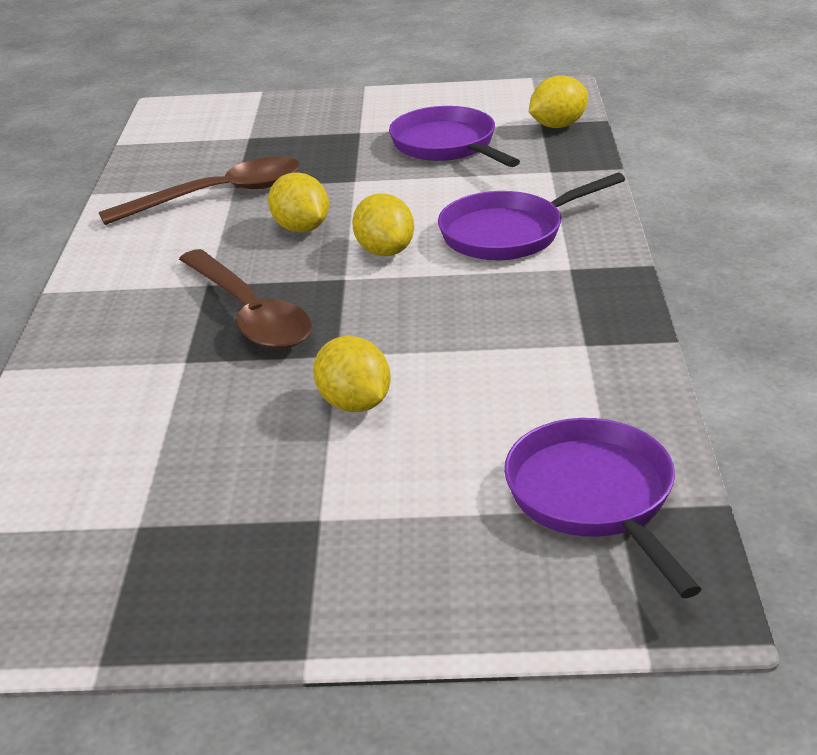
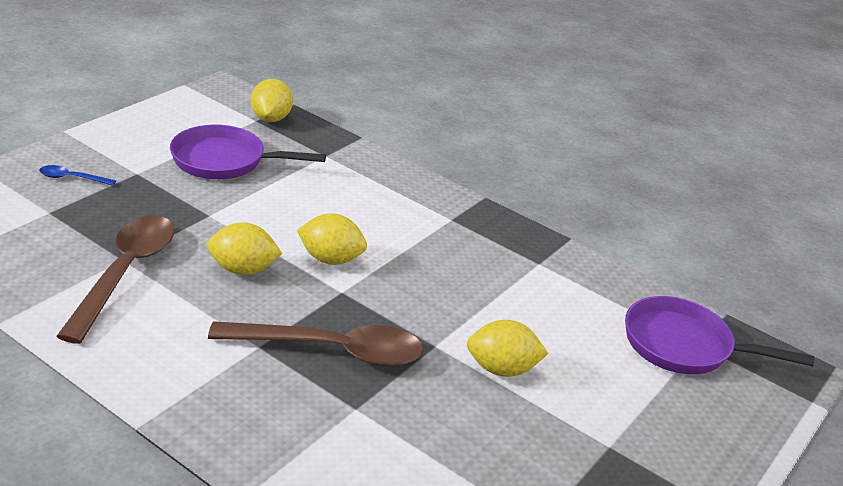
camera: 60 degrees left, 0 degrees up
purple pan [438,173,625,260] -> none
none -> blue spoon [39,165,116,186]

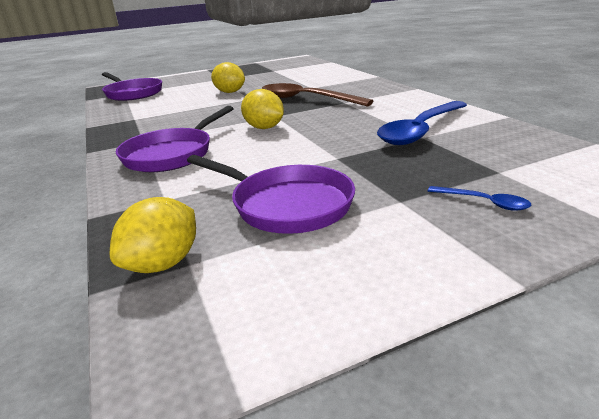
camera: 145 degrees left, 5 degrees down
brown spoon [56,215,174,344] -> blue spoon [377,101,467,145]
yellow lemon [207,222,283,275] -> none
none -> purple pan [116,106,234,172]

